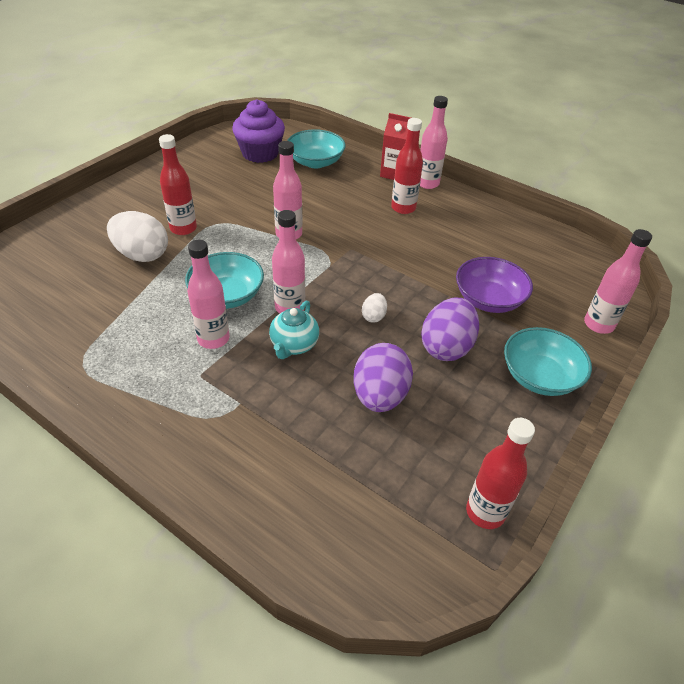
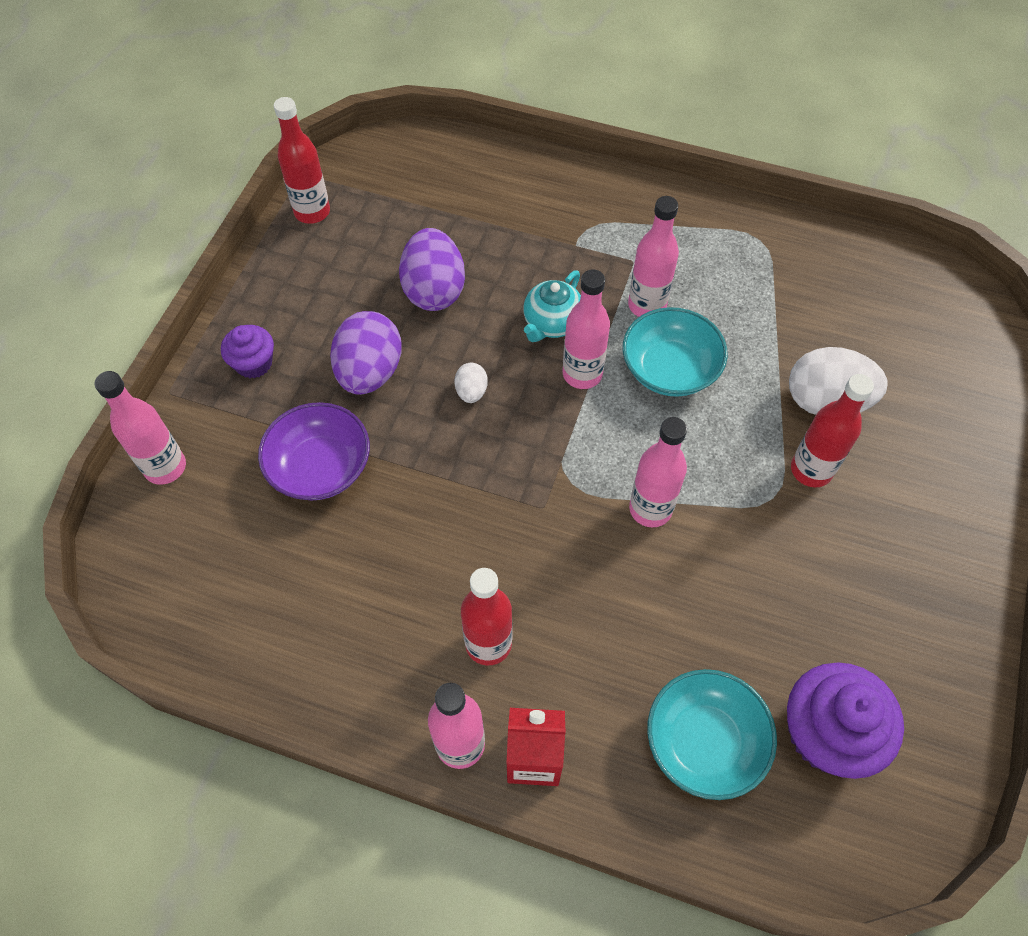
camera: 165 degrees right, 15 degrees up
turquoise teapot [269,301,319,359] -> turquoise teapot turned 150 degrees counterclockwise [523,270,581,342]
turquoise bowl [504,327,592,396] -> purple cupcake [221,325,274,378]

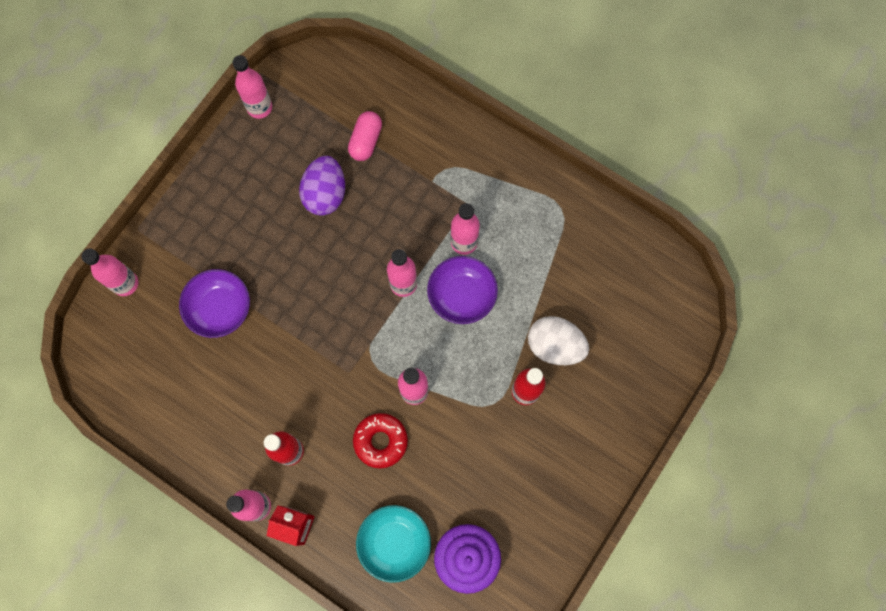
camera: 15 degrees right, 15 degrees up
purple cupcake [221,325,274,378] -> none
red bottle [274,97,330,224] -> pink bottle [233,55,272,119]
purple egg [330,311,402,395] -> none
white egg [454,362,488,403] -> none
turquoise teapot [523,270,581,342] -> none
turquoise bowl [623,307,728,397] -> purple bowl [427,256,498,324]
none -> pink capsule [348,111,382,161]
none -> red donut [353,413,408,469]

